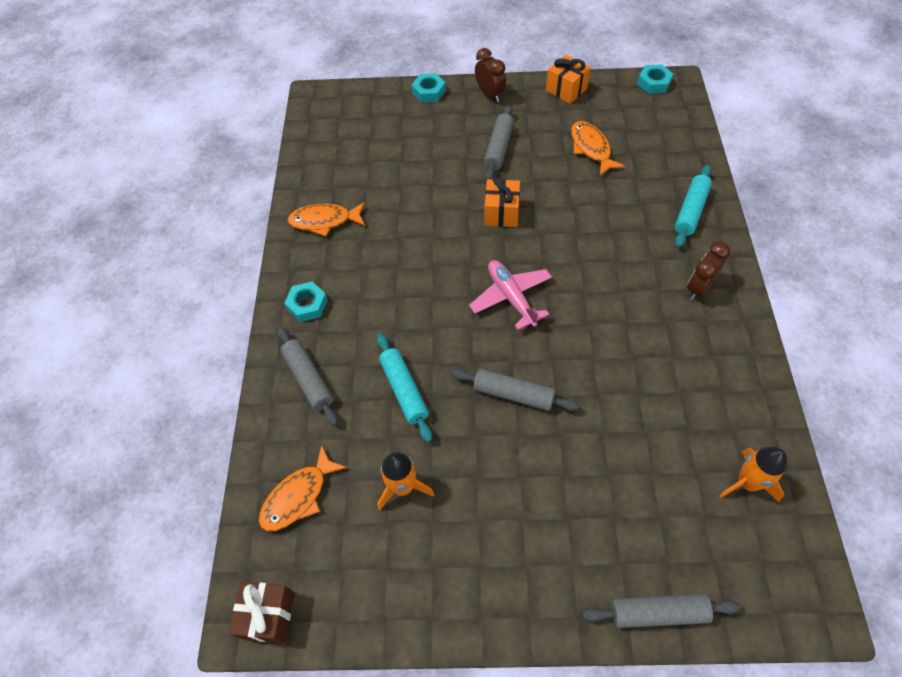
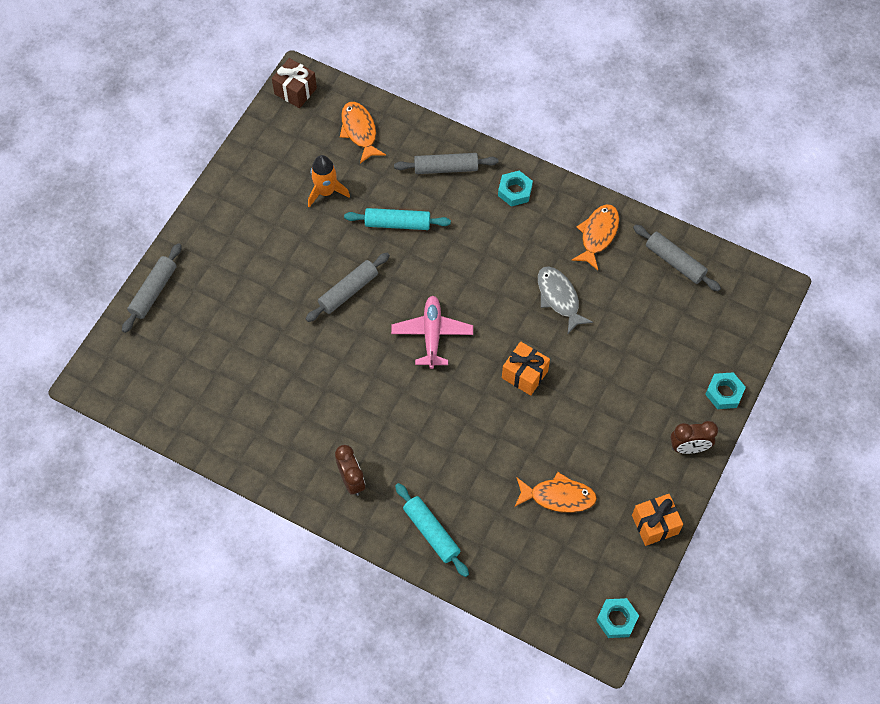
camera: 115 degrees right, 5 degrees up
pink plane [469,260,552,330] -> pink plane turned 90 degrees counterclockwise [391,296,473,369]
grey rolling pin [484,105,514,180] -> grey rolling pin moved to [633,225,721,291]
orange rocket [719,447,787,502] -> none
none -> grey fish [538,266,593,334]

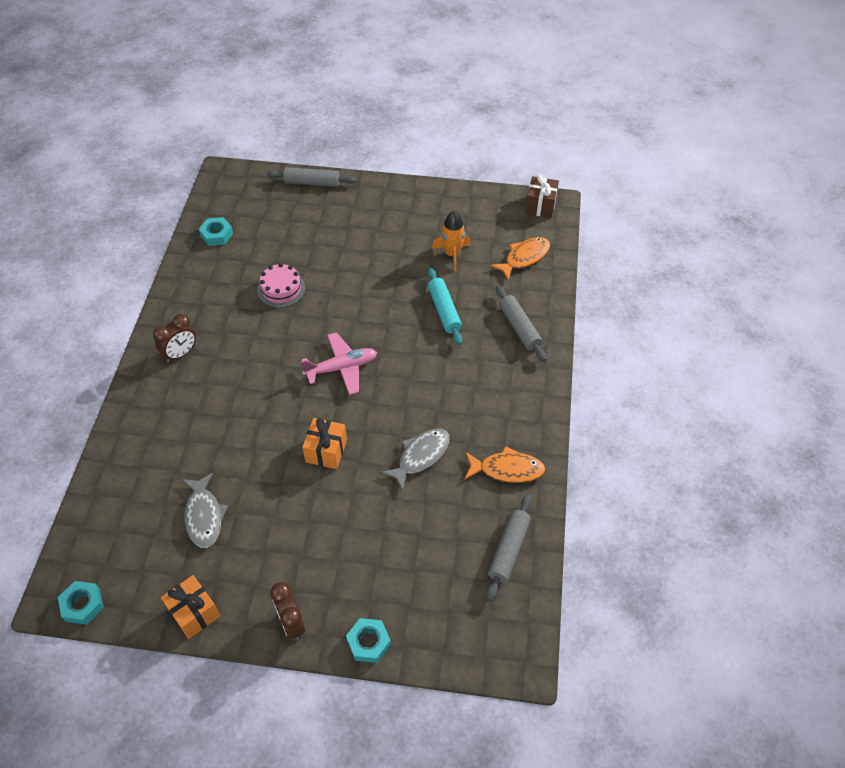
camera: 70 degrees right, 10 degrees down
grey rolling pin [306,253,390,322] -> none
turquoise rolling pin [395,483,469,577] -> none
turquoise nut [498,171,533,207] -> turquoise nut moved to [199,217,233,246]
orange fish [514,472,597,513] -> grey fish [182,473,228,548]
none -> pink cake [257,263,306,308]

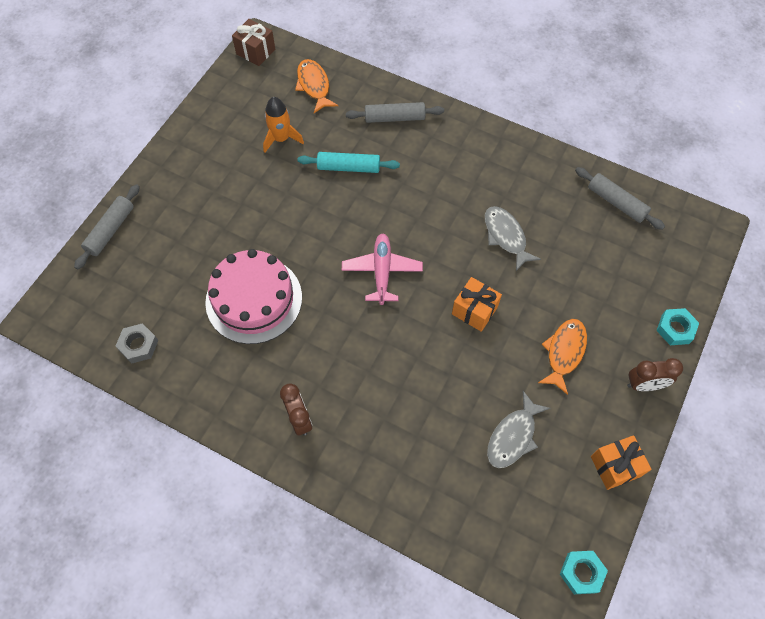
camera: 70 degrees left, 10 degrees up
grey fish [182,473,228,548] -> grey fish turned 120 degrees clockwise [487,391,550,468]
turquoise nut [199,217,233,246] -> grey nut [115,323,158,363]
pink cake [257,263,306,308] -> pink cake [205,249,302,344], size x1.79
orange fish [465,446,546,483] -> orange fish moved to [538,319,587,395]

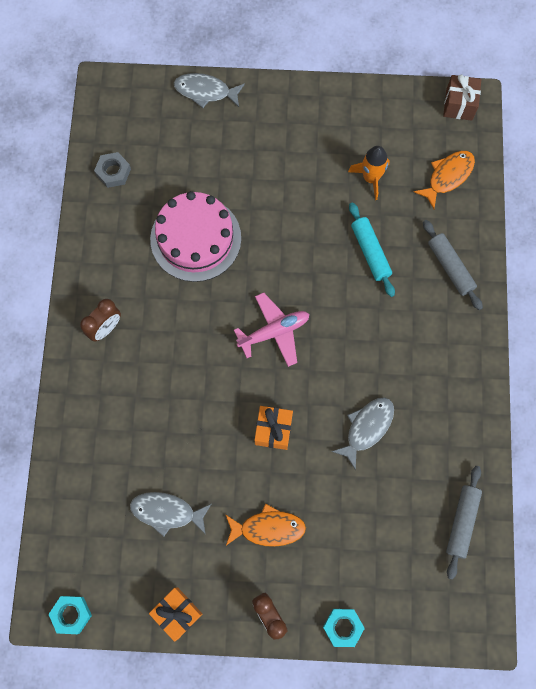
camera: 65 degrees right, 10 degrees up
grey rolling pin [74,184,140,269] -> grey fish [174,73,245,108]

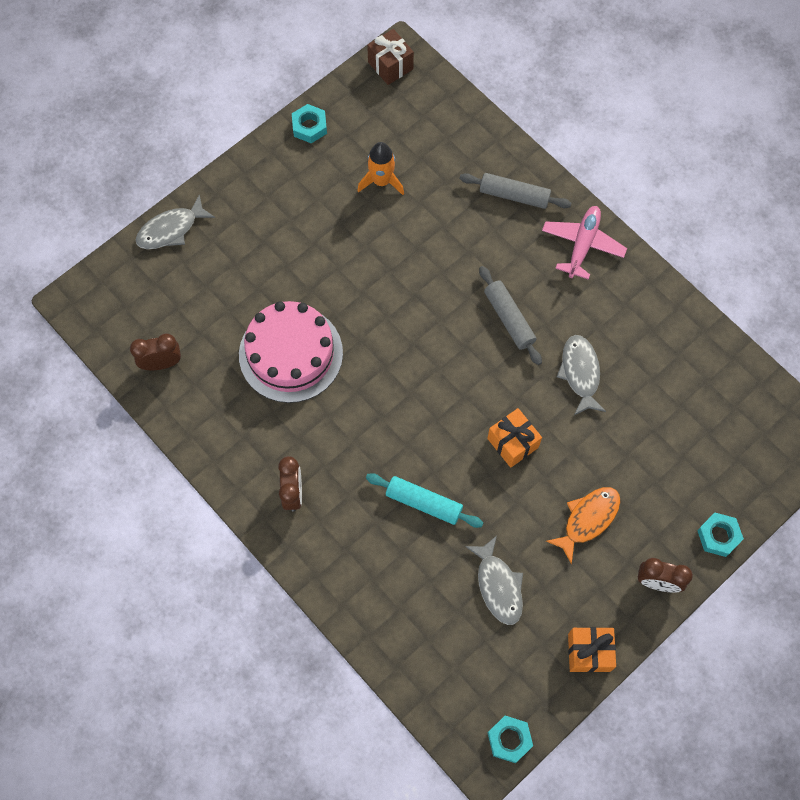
camera: 45 degrees left, 5 degrees down
grey nut [94,152,131,188] -> brown clock [130,333,181,370]
grey fish [130,492,211,537] -> grey fish turned 75 degrees counterclockwise [465,536,523,625]
pink plane [234,293,309,367] -> pink plane moved to [542,206,627,280]
turquoise rolling pin [349,202,395,297] -> turquoise rolling pin moved to [366,473,483,528]
orange fish [414,151,475,209] -> none
grey rolling pin [446,466,482,580] -> grey rolling pin moved to [479,266,542,365]
none -> turquoise nut [292,104,327,143]

